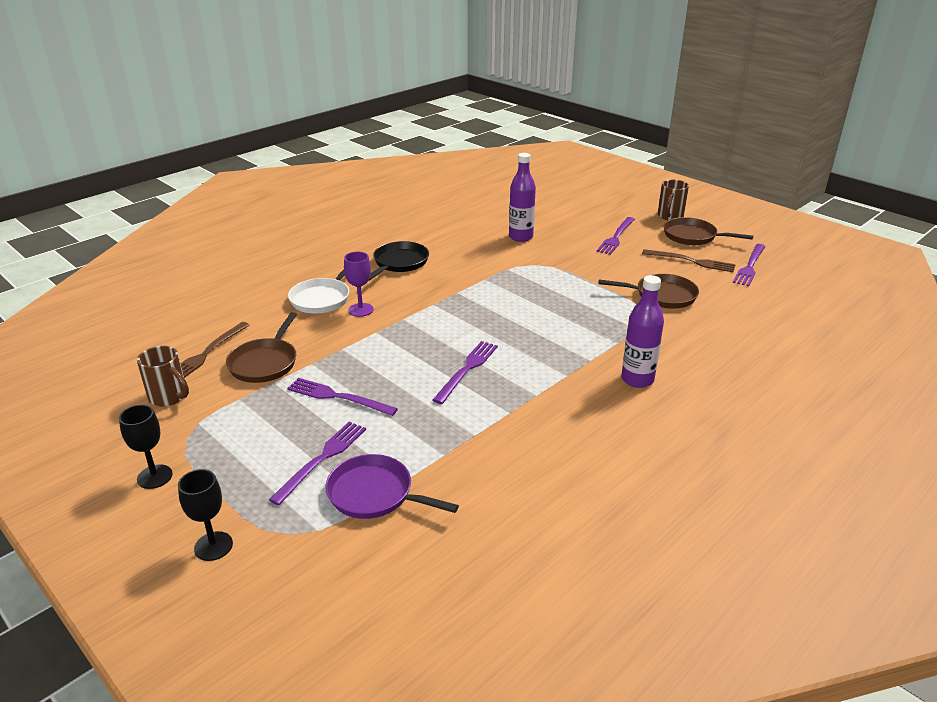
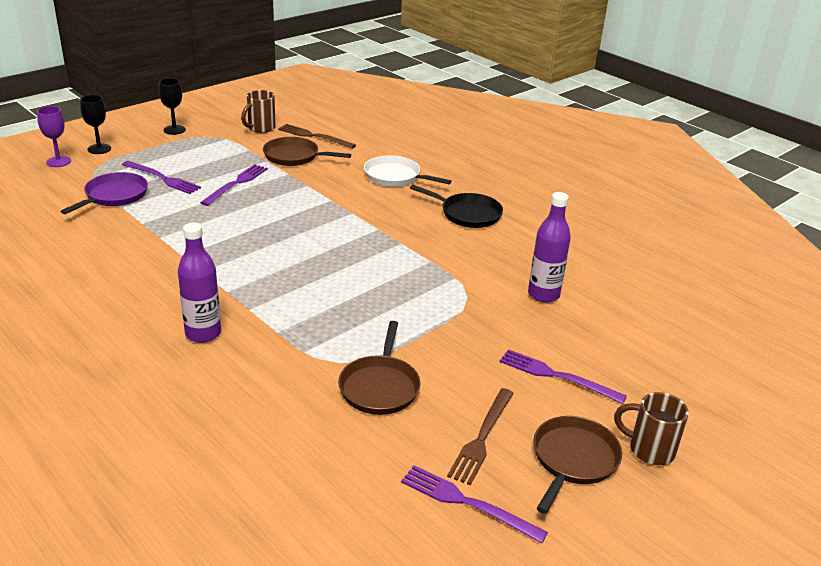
camera: 90 degrees right, 0 degrees up
purple goblet [344,252,374,317] -> purple goblet moved to [37,106,71,167]
purple fork [432,341,498,404] -> none

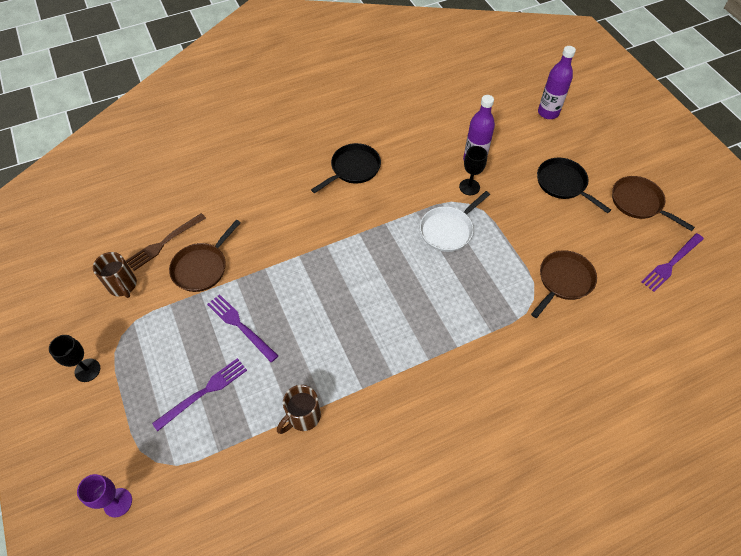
camera: 70 degrees left, 25 degrees up
purple pan [61,172,148,214] -> none
black goblet [80,95,111,154] -> black goblet moved to [459,146,487,195]
purple bottle [178,223,221,343] -> purple bottle moved to [538,46,576,119]
brown pan [338,321,421,415] -> brown pan turned 75 degrees counterclockwise [531,250,597,318]
white pan [364,155,451,186] -> white pan moved to [420,191,490,252]
brown fork [447,388,514,485] -> none
purple fork [499,349,627,404] -> black pan [537,158,611,213]
brown mug [614,392,689,465] -> brown mug moved to [277,385,321,434]

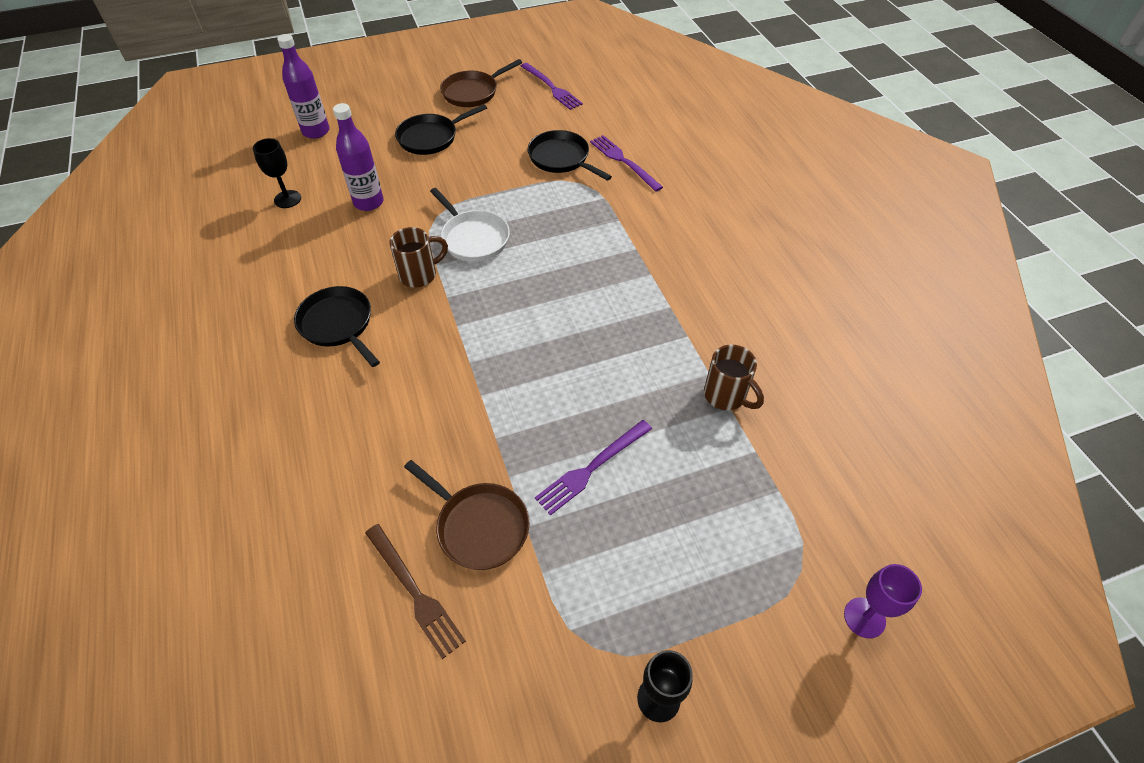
camera: 85 degrees left, 5 degrees down
brown mug [93,252,137,298] -> brown mug moved to [389,227,448,287]
purple fork [152,358,247,431] -> purple fork moved to [590,135,663,192]
black goblet [459,146,487,195] -> black goblet moved to [253,138,301,208]
brown pan [531,250,597,318] -> black pan [528,130,612,181]

